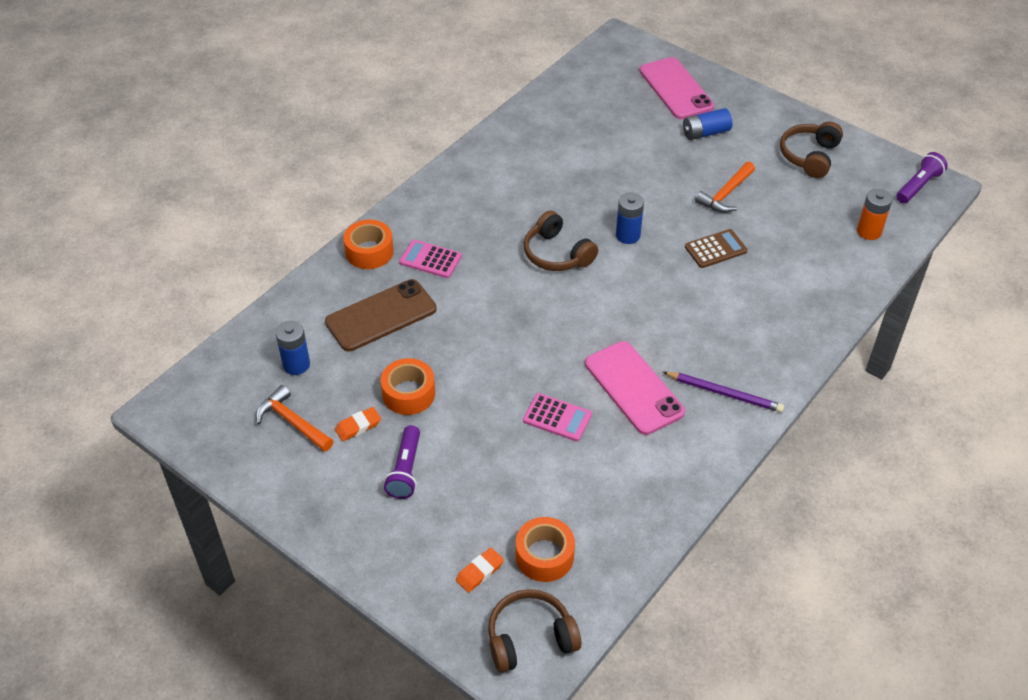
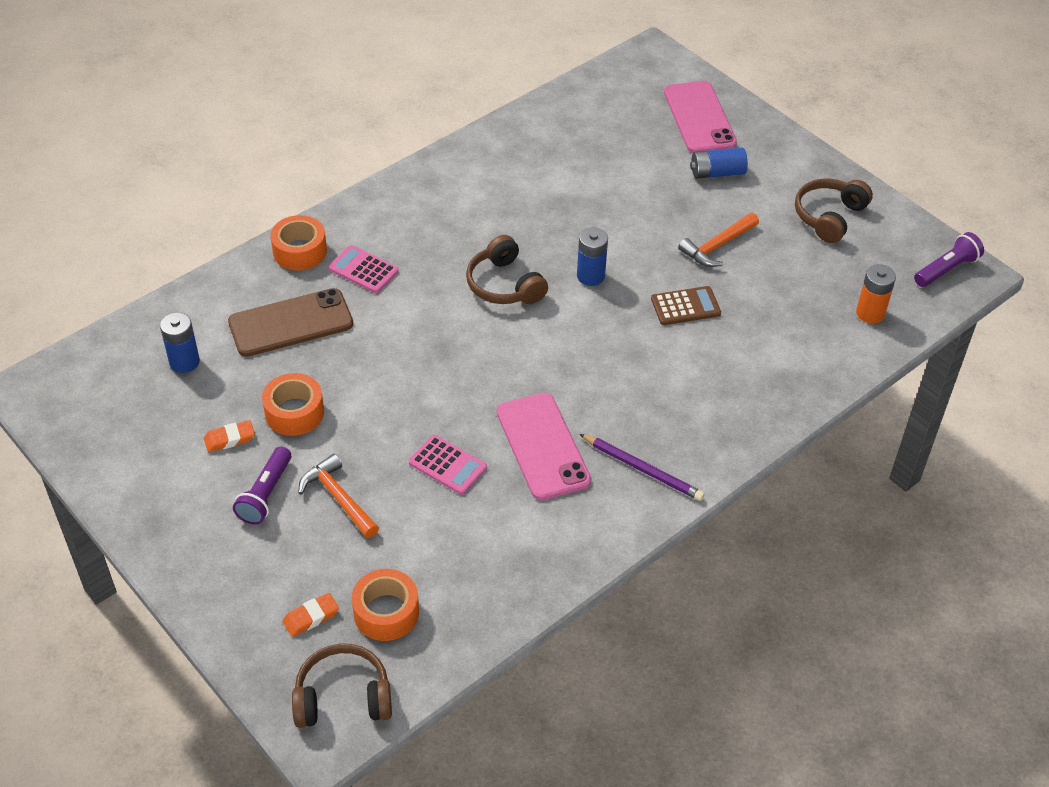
camera: 10 degrees right, 0 degrees up
orange hammer [256,385,333,452] -> orange hammer moved to [298,454,379,538]

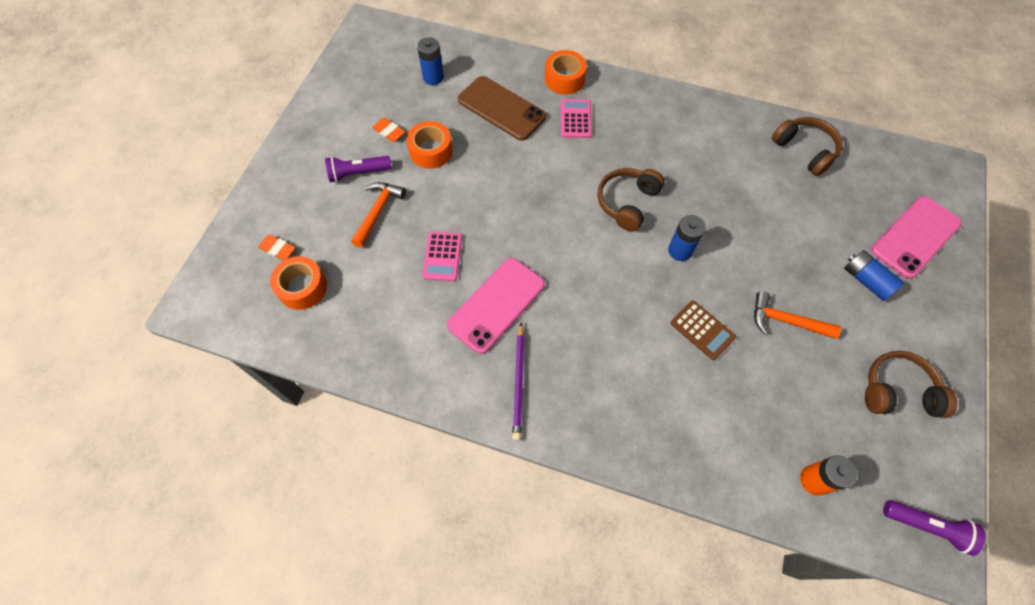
camera: 60 degrees right, 15 degrees up
brown headphones [292,643,392,728] -> brown headphones moved to [772,117,843,176]

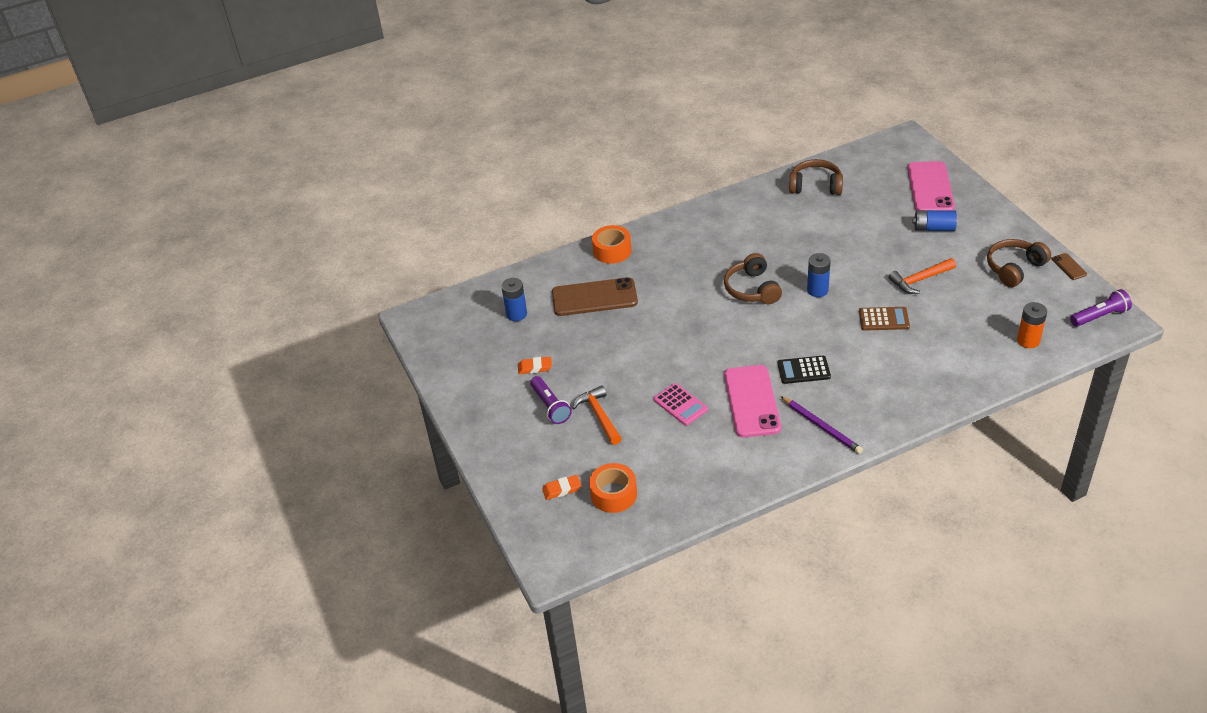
camera: 40 degrees left, 20 degrees down
purple flashlight [325,156,391,182] -> purple flashlight turned 60 degrees counterclockwise [530,376,572,424]
orange tape [406,121,453,169] -> none
pink calculator [561,99,592,138] -> none
none -> black calculator [777,356,831,384]
none -> brown phone [1052,253,1087,280]

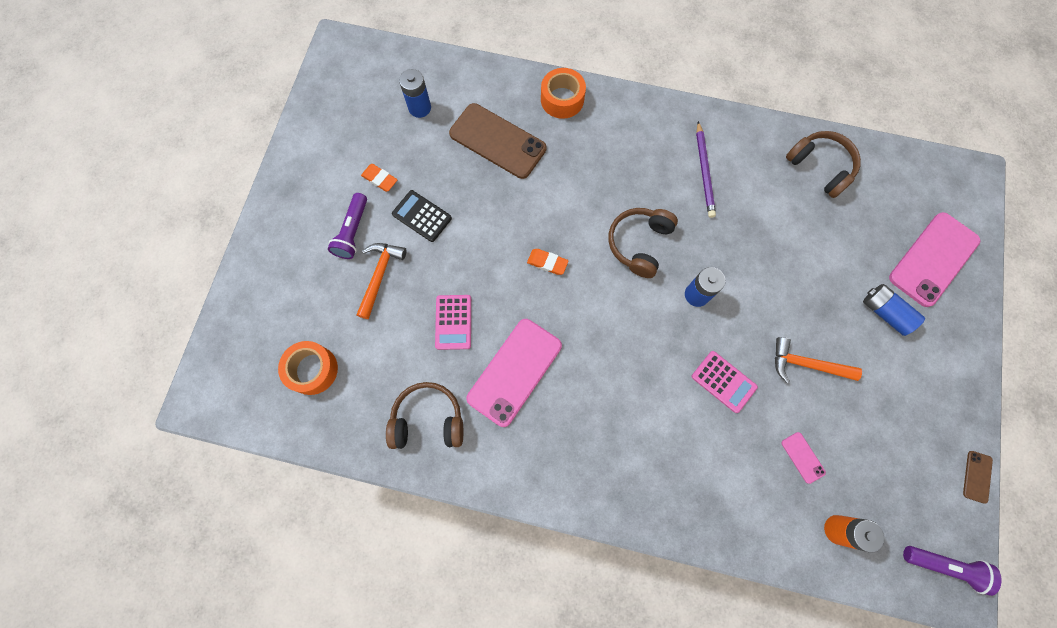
camera: 35 degrees right, 30 degrees up
orange eraser [542,475,581,500] -> orange eraser moved to [527,249,569,275]
black calculator [777,356,831,384] -> black calculator moved to [392,190,452,242]
purple pencil [781,396,863,454] -> purple pencil moved to [696,121,716,218]
brown calculator [859,307,910,331] -> pink calculator [692,351,758,413]
brown headphones [987,239,1051,287] -> brown headphones moved to [386,382,463,449]
none -> pink phone [782,432,826,484]

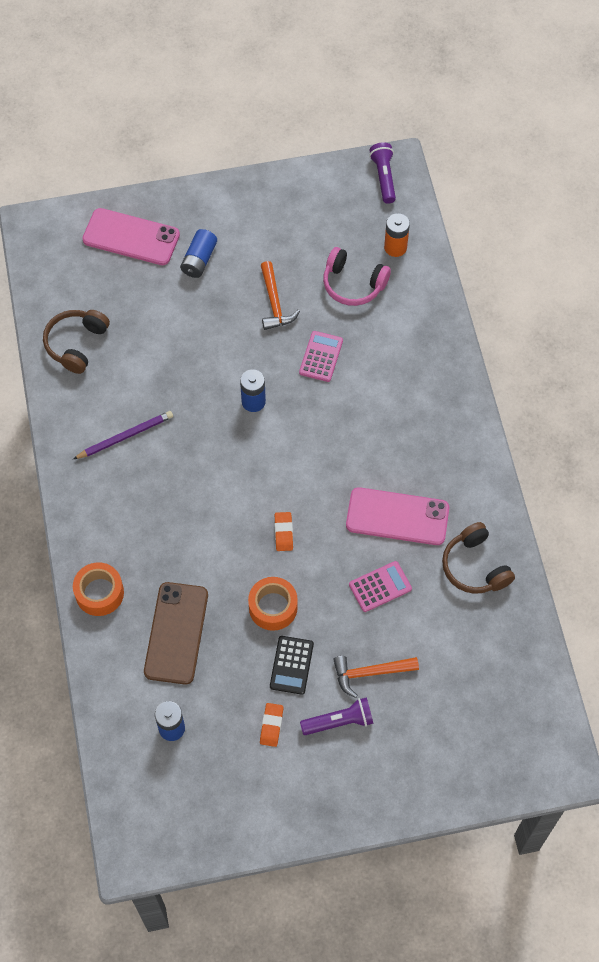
camera: 115 degrees left, 10 degrees down
orange tape [278,341,338,395] -> orange tape moved to [248,577,298,631]
brown headphones [609,208,678,278] -> none
pink phone [782,432,826,484] -> pink headphones [323,247,391,306]
brown phone [963,451,993,504] -> none

